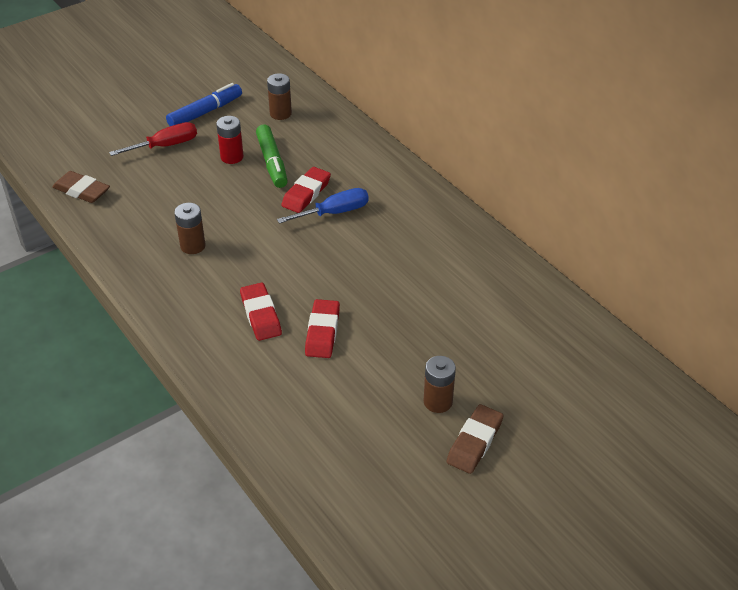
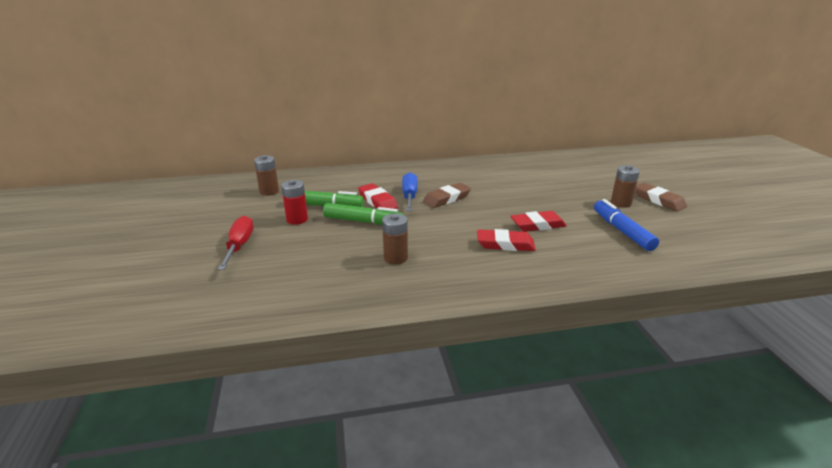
camera: 65 degrees left, 15 degrees down
brown eraser [52,171,110,203] -> brown eraser moved to [423,183,471,208]
blue marker [166,83,242,126] -> blue marker moved to [594,199,659,251]
red eraser [305,299,340,358] -> red eraser turned 45 degrees counterclockwise [511,211,567,232]
none -> green marker [323,203,404,225]

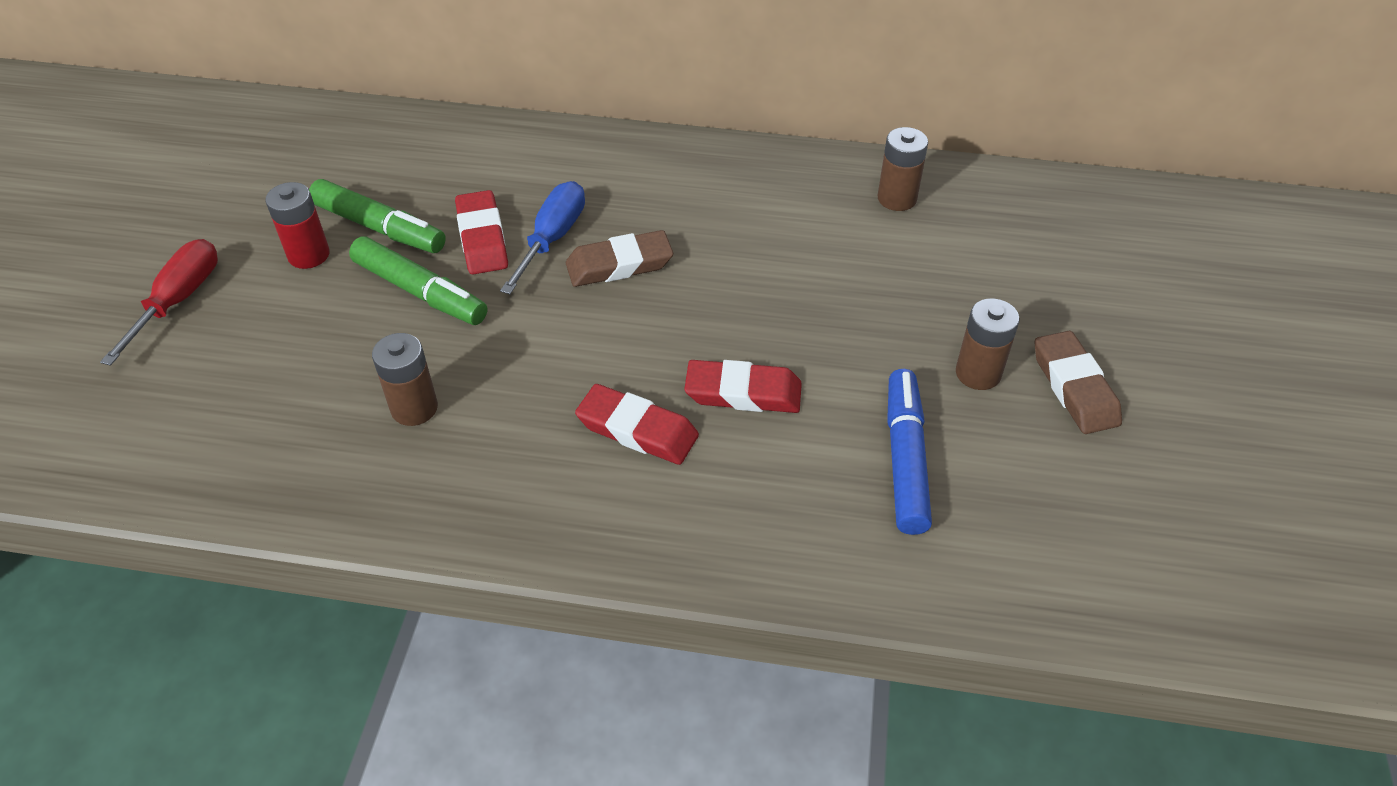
camera: 20 degrees right, 20 degrees up
brown battery [254,155,279,196] -> brown battery moved to [878,127,928,211]

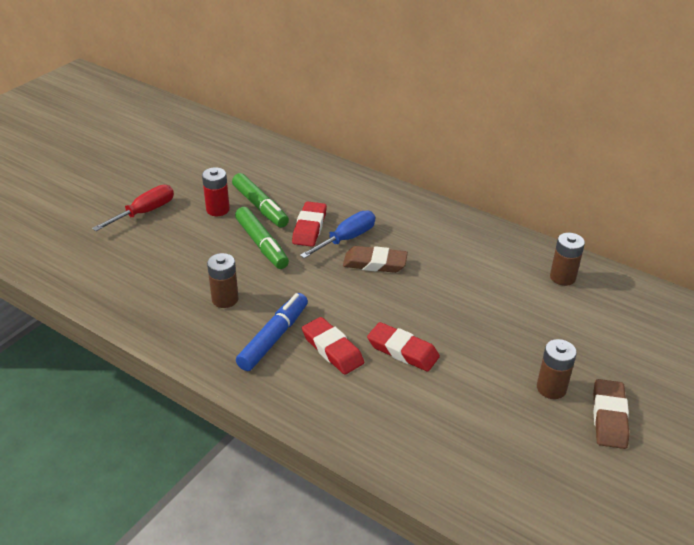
camera: 25 degrees right, 10 degrees down
blue marker [887,369,932,535] -> blue marker moved to [236,293,308,371]

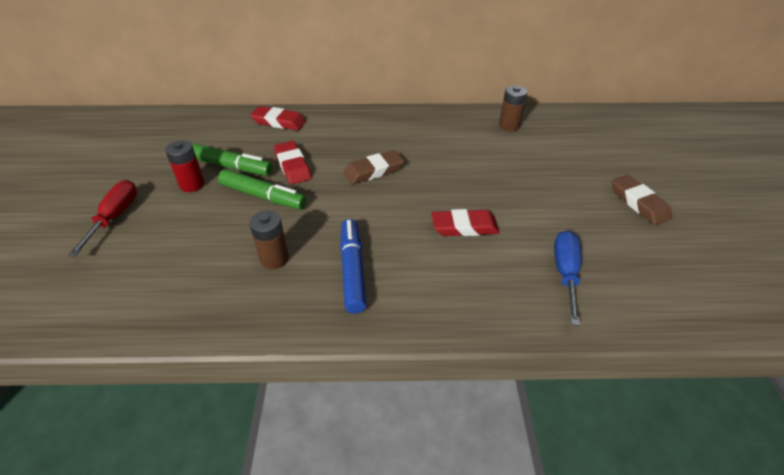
camera: 35 degrees left, 5 degrees up
blue screwdriver [300,210,375,259] -> blue screwdriver moved to [554,231,582,326]
red eraser [302,317,364,375] -> red eraser moved to [250,106,306,130]
brown battery [537,339,577,399] -> none

